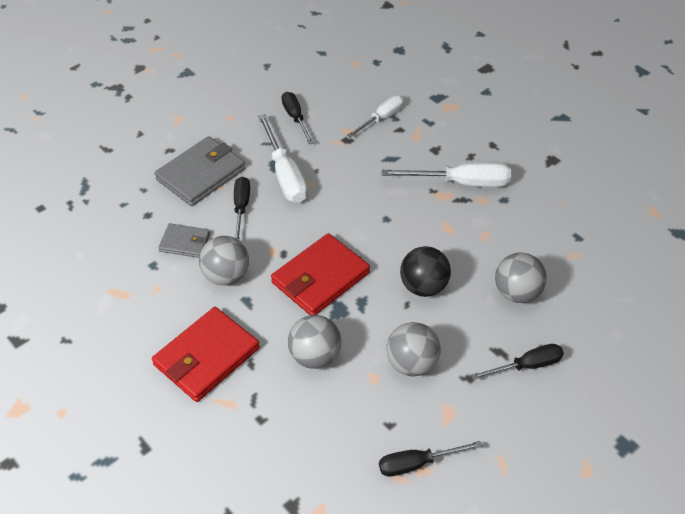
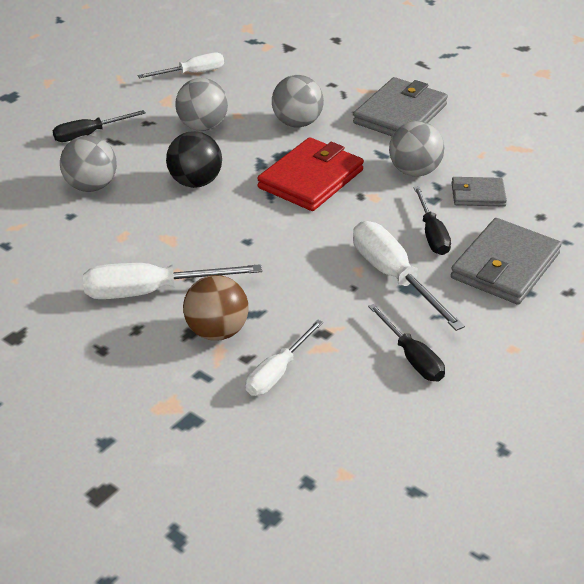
camera: 170 degrees right, 10 degrees down
red wallet [152,307,259,402] -> grey wallet [353,77,448,136]
black screwdriver [379,441,482,477] -> white screwdriver [138,52,224,78]
none -> brown ball [183,275,249,341]

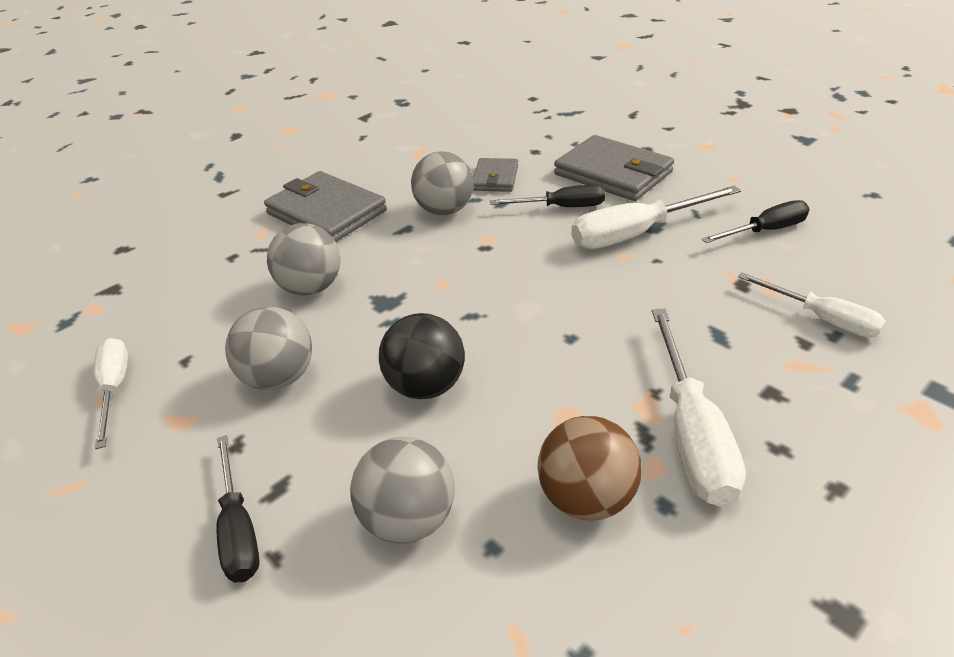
camera: 80 degrees left, 0 degrees up
brown ball [183,275,249,341] -> brown ball moved to [537,416,642,521]
red wallet [257,137,364,211] -> none

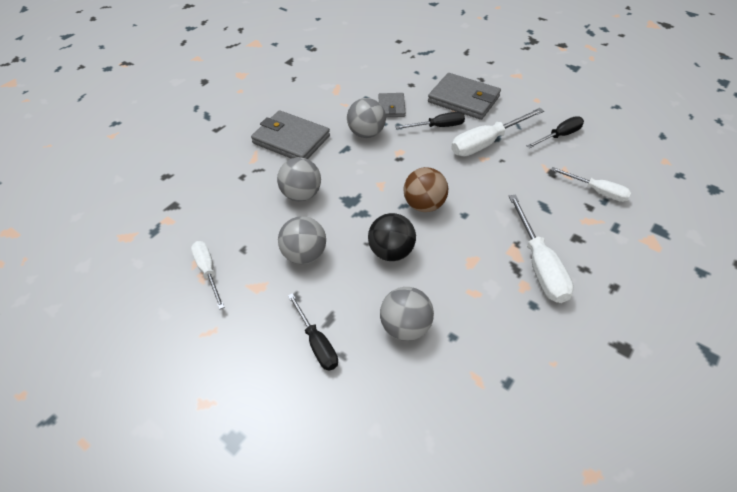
camera: 10 degrees left, 10 degrees up
brown ball [537,416,642,521] -> brown ball moved to [403,167,448,212]

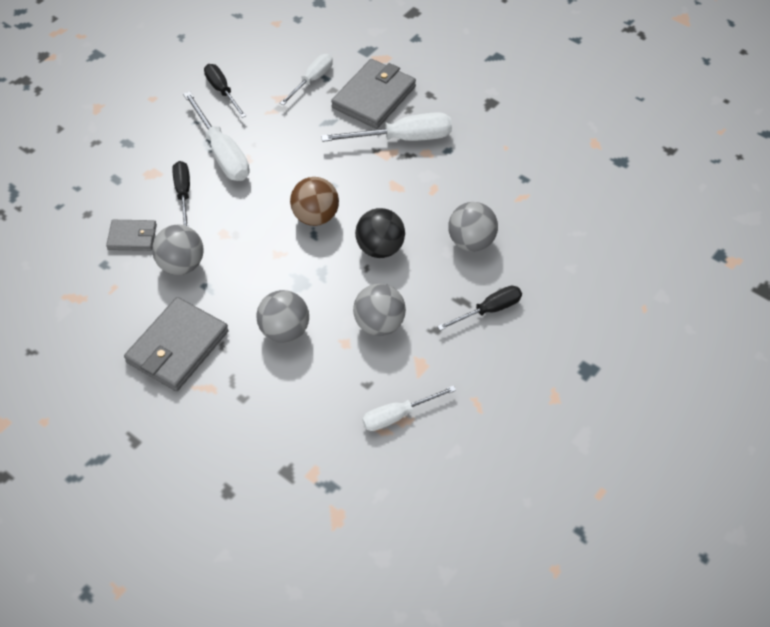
camera: 90 degrees left, 5 degrees up
grey wallet [428,73,501,120] -> grey wallet moved to [331,59,416,129]

